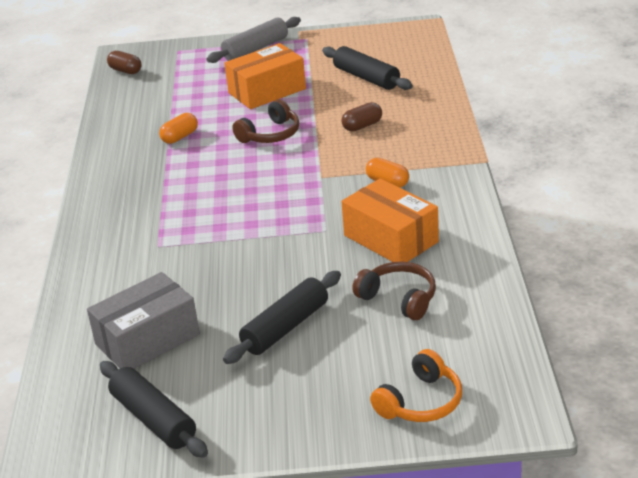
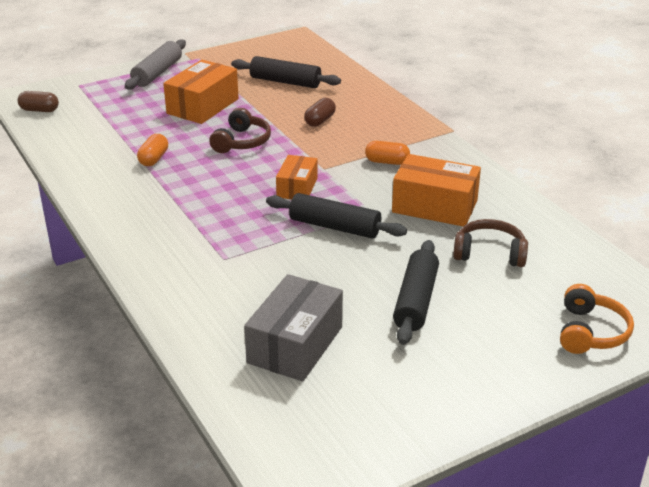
camera: 30 degrees left, 0 degrees up
black rolling pin [100,361,208,458] -> black rolling pin moved to [266,193,407,239]
none -> orange box [276,155,318,200]

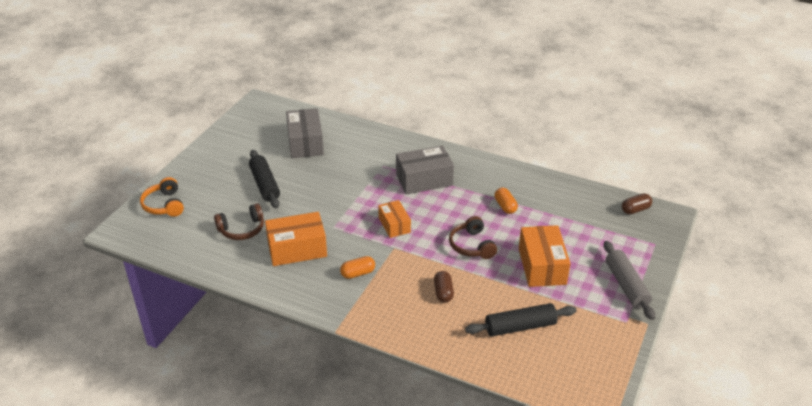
camera: 145 degrees right, 5 degrees up
black rolling pin [266,193,407,239] -> none
none -> grey box [396,145,454,195]

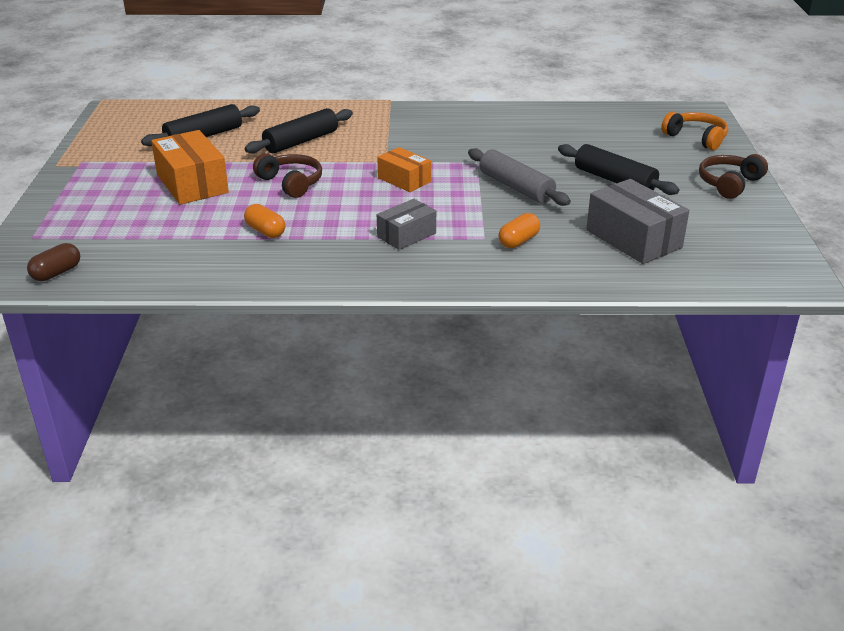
camera: 155 degrees right, 5 degrees down
brown headphones [214,203,264,240] -> brown headphones moved to [699,154,768,199]
orange box [265,212,327,266] -> none
orange capsule [340,256,375,279] -> orange capsule moved to [498,213,540,248]
grey box [396,145,454,195] -> grey box [377,199,436,250], size x0.62
brown capsule [434,271,454,303] -> black rolling pin [245,108,353,153]
grey rolling pin [604,241,655,320] -> grey rolling pin moved to [468,148,571,206]

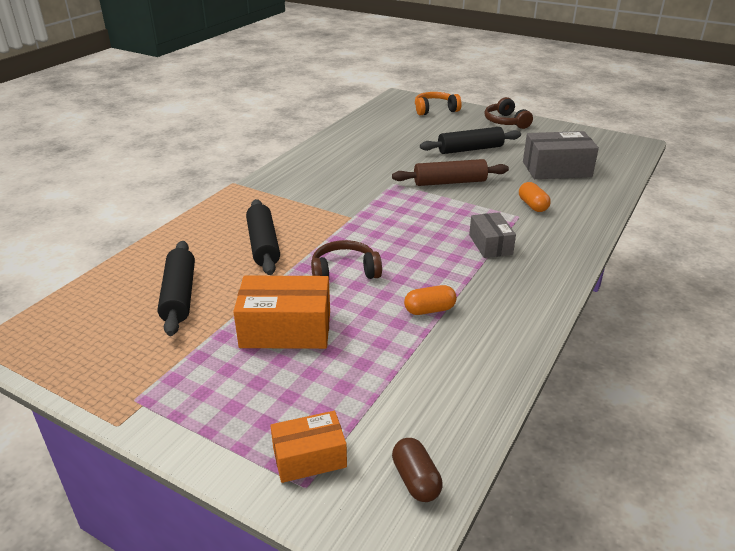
camera: 60 degrees left, 0 degrees up
orange box [377,147,431,192] -> orange box moved to [270,411,347,483]
grey rolling pin [468,148,571,206] -> brown rolling pin [392,159,509,186]

